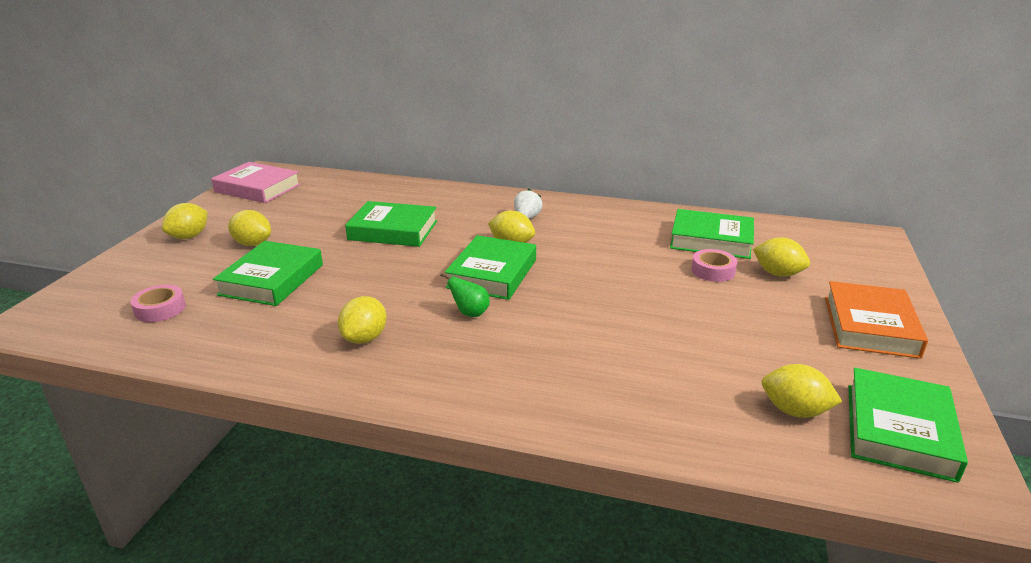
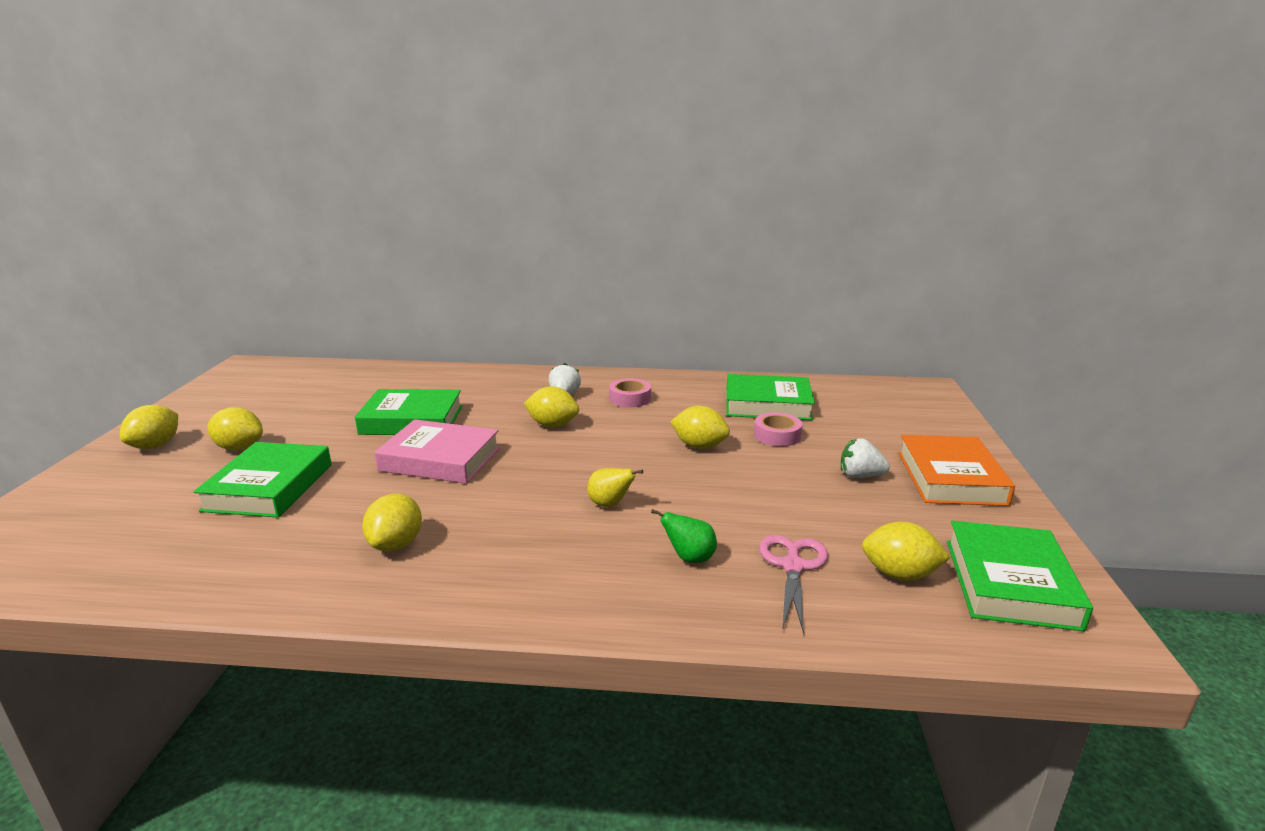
camera: 10 degrees left, 5 degrees down
pink tape [130,285,186,322] -> pink tape moved to [609,378,651,407]
pink book [211,162,301,203] -> pink book moved to [375,419,500,484]
green pear [440,273,490,317] -> green pear moved to [651,509,717,563]
green book [445,235,536,300] -> none
yellow lemon [753,237,810,277] -> yellow lemon moved to [670,406,730,449]
none -> yellow pear [587,468,643,507]
none -> pink scissors [759,535,828,633]
none -> white strawberry [841,438,890,478]

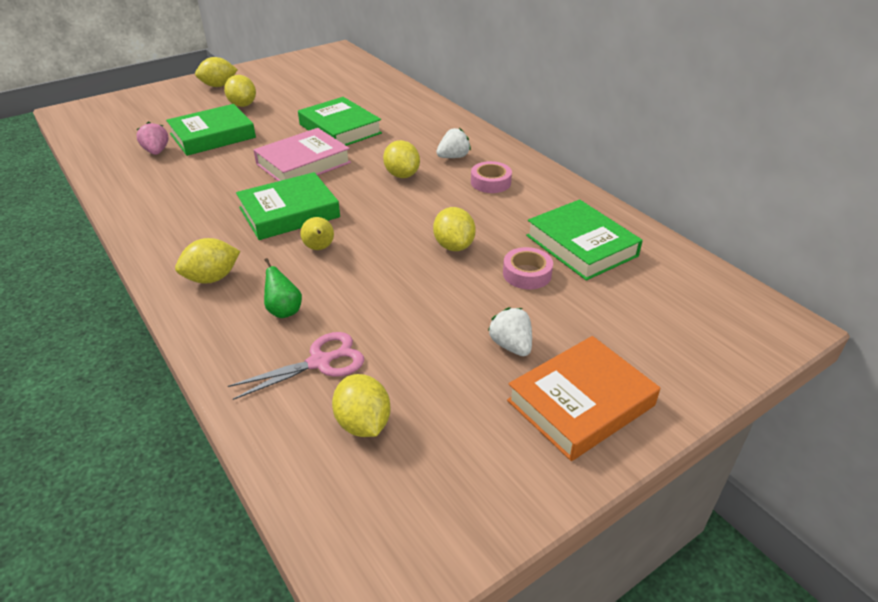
camera: 50 degrees right, 15 degrees up
yellow lemon [362,493,422,552] -> yellow lemon moved to [175,238,240,283]
pink book [375,419,500,484] -> pink book turned 75 degrees clockwise [253,128,351,181]
green book [947,521,1093,631] -> green book moved to [236,172,340,240]
none -> pink strawberry [136,122,169,155]

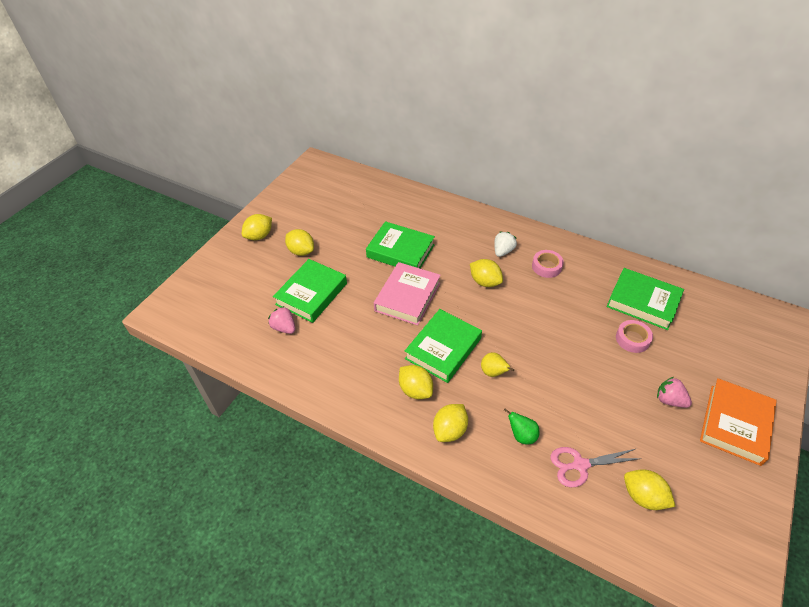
camera: 25 degrees left, 10 degrees up
pink scissors [228,332,364,400] -> pink scissors turned 135 degrees counterclockwise [550,447,642,487]
yellow lemon [433,207,476,251] -> yellow lemon moved to [399,365,433,399]
white strawberry [488,307,532,356] -> pink strawberry [657,377,692,408]

